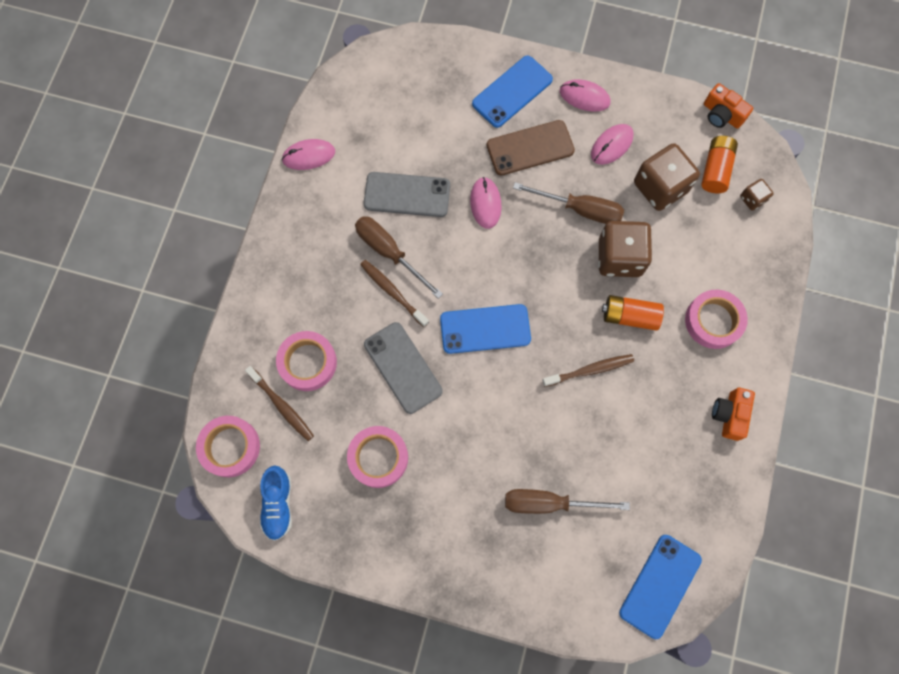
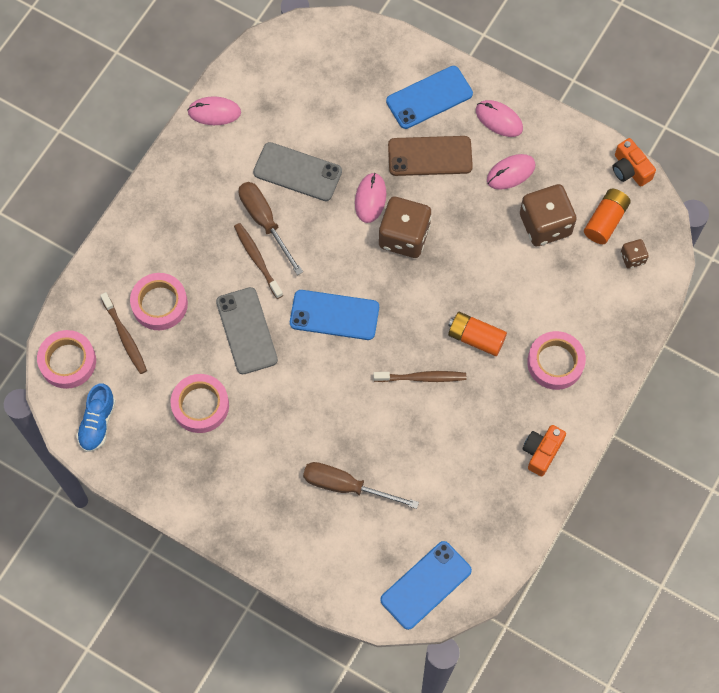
camera: 15 degrees right, 5 degrees down
brown screwdriver [513,182,624,224] -> none
brown dice [598,221,652,277] -> brown dice moved to [379,197,431,258]

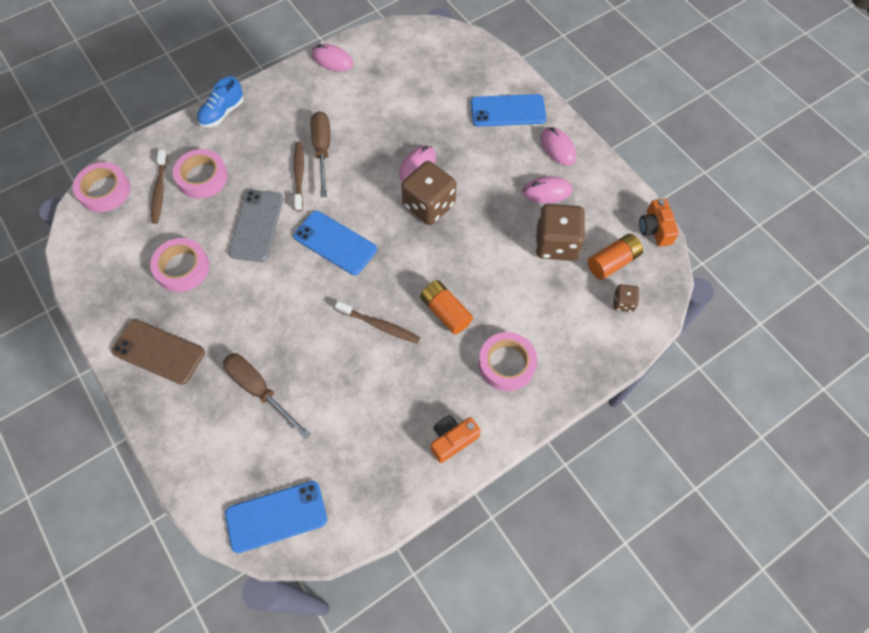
camera: 25 degrees right, 5 degrees down
blue shoe [76,384,116,452] -> blue shoe moved to [197,77,244,127]
grey phone [253,142,342,201] -> none
brown phone [388,136,473,176] -> brown phone moved to [111,320,205,385]

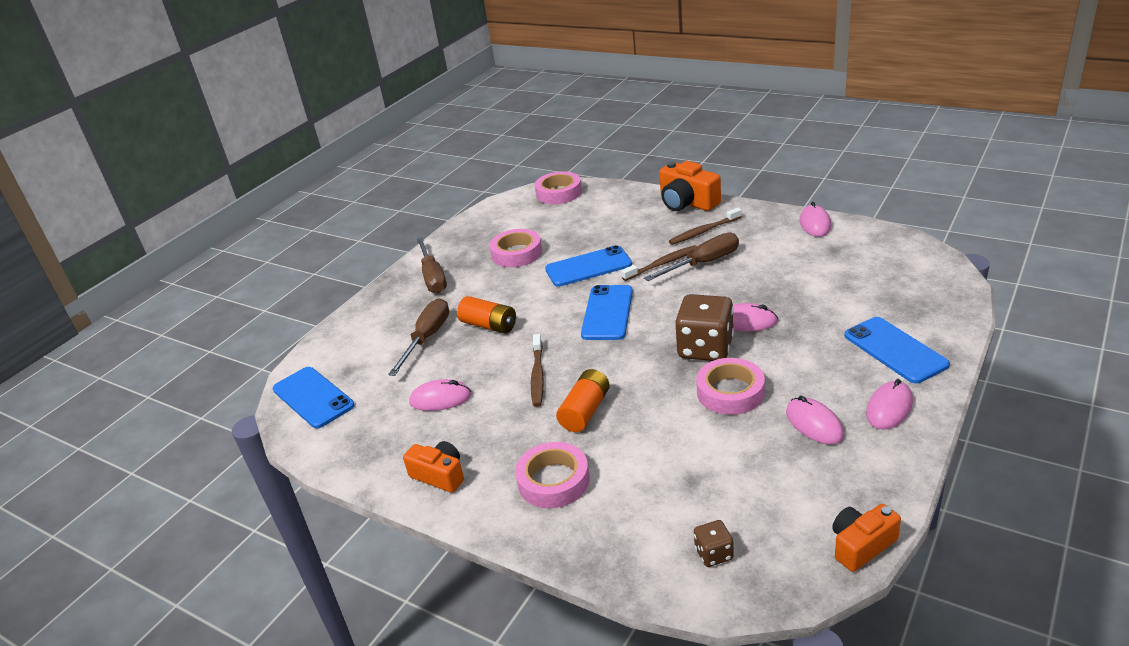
camera: 70 degrees right, 30 degrees down
brown phone [111,320,205,385] -> brown screwdriver [417,237,447,293]
brown toothbrush [151,150,167,224] -> brown toothbrush moved to [669,208,742,245]
pink tape [173,149,228,199] -> pink tape moved to [696,358,765,415]
blue shoe [197,77,244,127] -> orange camera [659,161,721,211]
grey phone [229,190,283,262] -> blue phone [545,245,632,287]
brown dice [536,204,585,261] -> none
orange battery [588,234,643,280] -> orange battery moved to [457,296,516,334]
none -> pink mouse [409,379,472,411]

